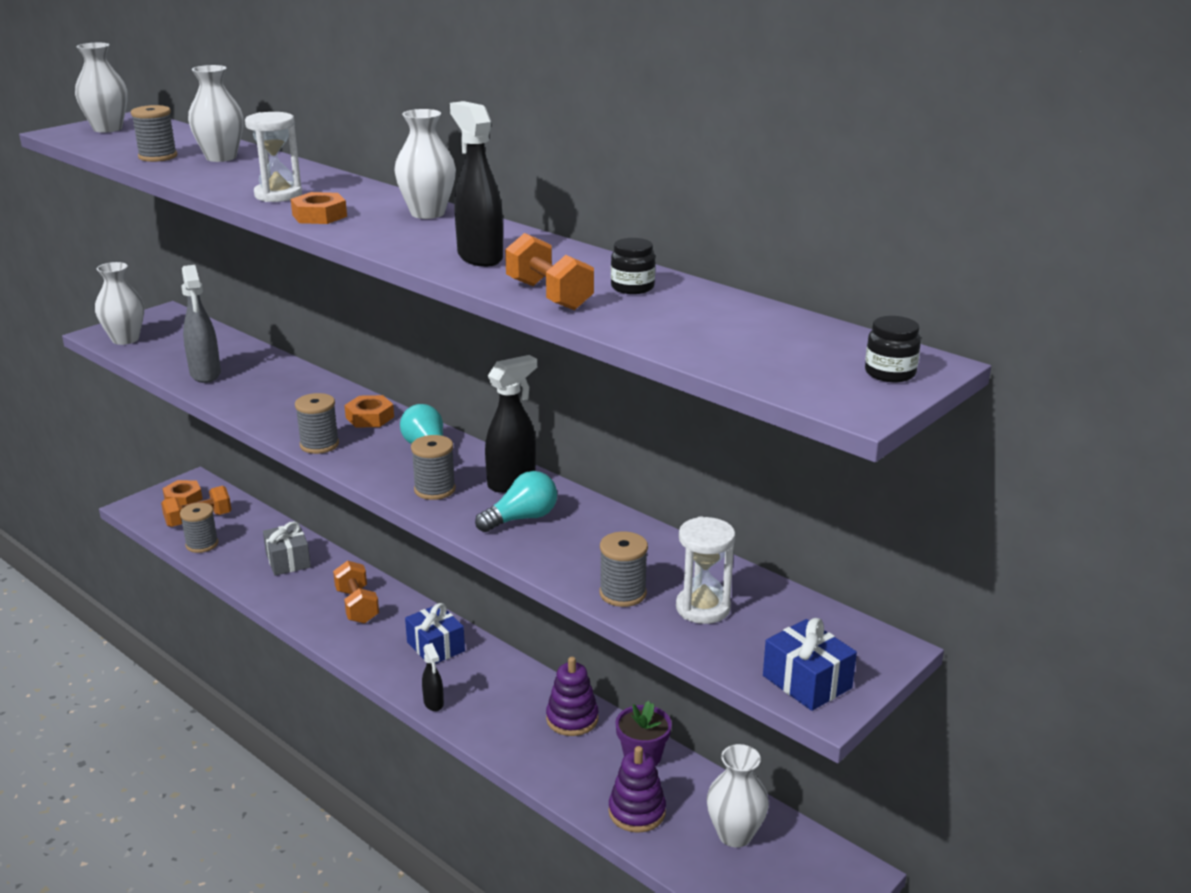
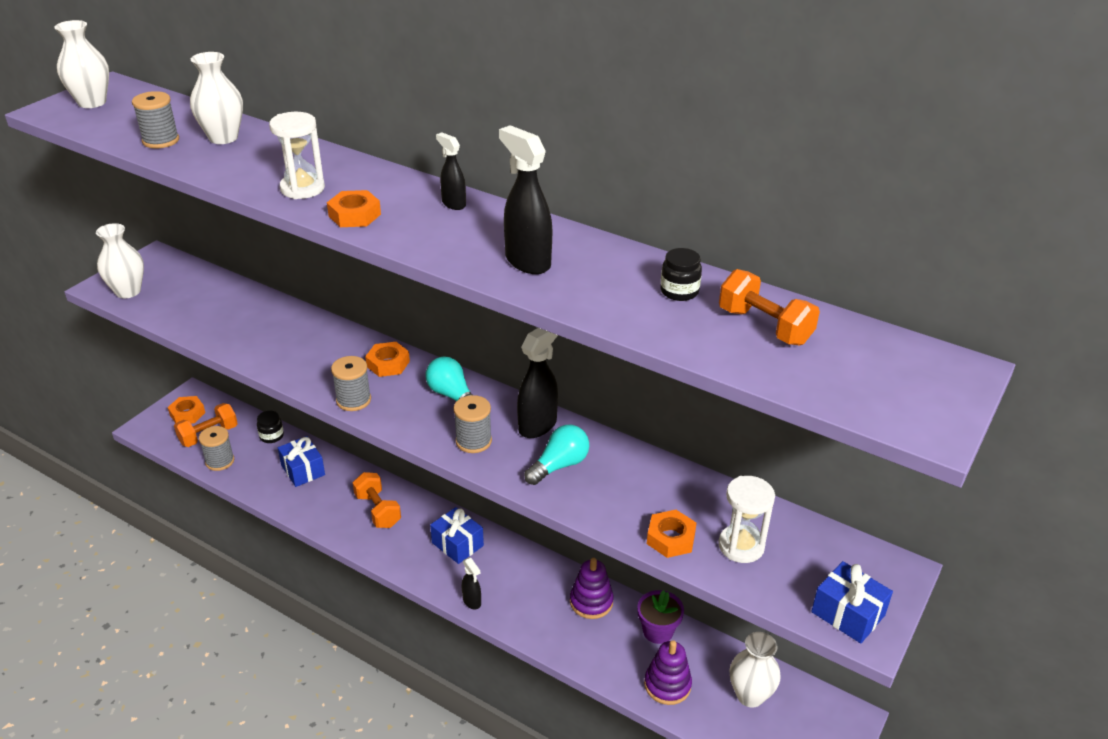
camera: 10 degrees left, 10 degrees up
grey spray bottle [181,265,221,383] -> none
grey gift [263,521,311,575] -> blue gift [278,436,325,487]
white vase [394,109,456,219] -> black spray bottle [436,132,466,210]
orange dumbbell [505,233,594,310] -> orange dumbbell moved to [719,269,820,345]
grey spool [600,532,648,607] -> orange nut [647,510,697,558]
black jar [865,316,921,382] -> black jar moved to [257,411,284,443]

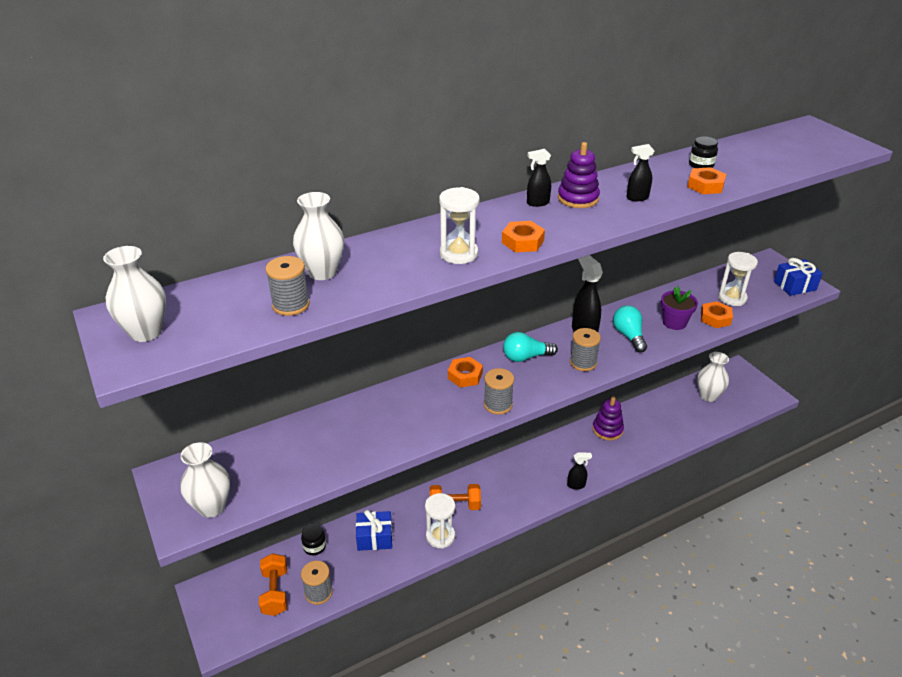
camera: 60 degrees left, 0 degrees up
orange nut [168,396,205,424] -> orange nut moved to [687,167,726,194]
blue gift [430,507,484,564] -> none
black spray bottle [499,125,552,274] -> black spray bottle [626,144,655,201], size x0.57
purple flower pot [637,590,684,644] -> purple flower pot moved to [661,286,698,330]
purple stacking toy [644,640,692,705] -> purple stacking toy moved to [558,142,600,208]
orange dumbbell [719,269,820,345] -> none
none -> white hourglass [425,493,455,549]

